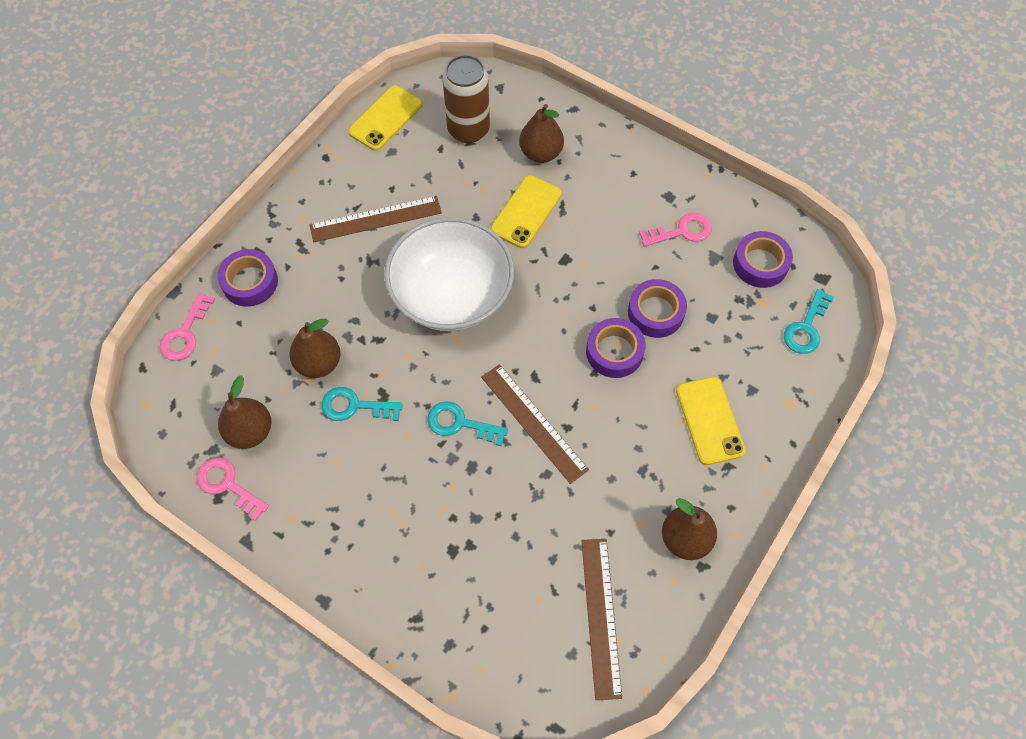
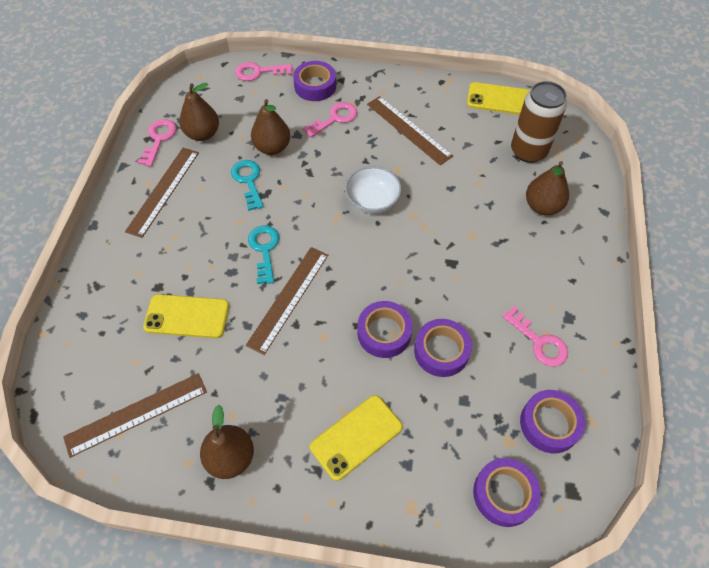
camera: 65 degrees right, 5 degrees down
white bowl [384,217,514,331] -> white bowl [345,166,402,213], size x0.52
yellow phone [490,175,562,248] -> yellow phone moved to [143,294,229,338]
turquoise key [784,289,834,354] -> purple tape [473,458,541,527]
none -> brown ruler [125,148,199,238]
none -> pink key [303,102,357,138]

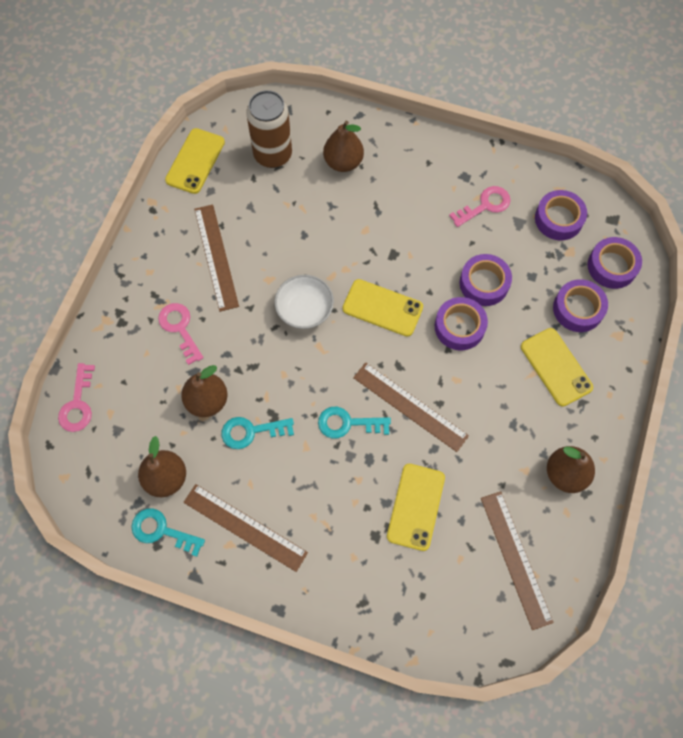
camera: 80 degrees left, 10 degrees up
pink key [137,119,177,167] -> turquoise key [131,508,205,556]
purple tape [293,61,336,101] -> purple tape moved to [553,279,608,332]
brown ruler [367,96,453,165] -> brown ruler turned 75 degrees counterclockwise [194,204,239,312]
none -> yellow phone [343,279,423,337]

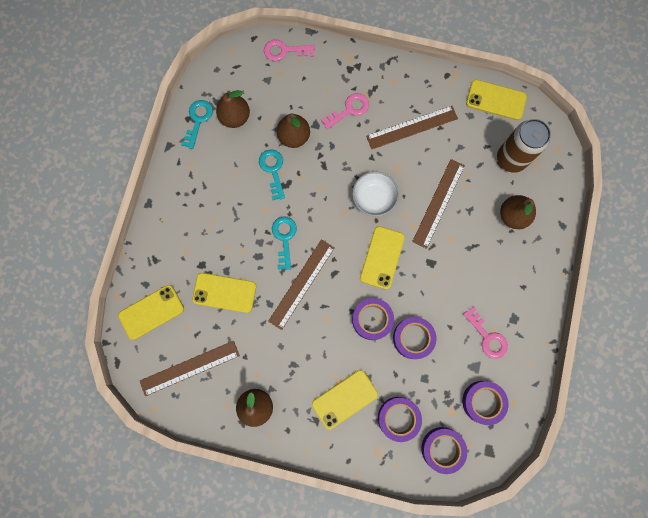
camera: 85 degrees right, 10 degrees up
brown ruler [183,484,308,572] -> brown ruler moved to [412,159,465,249]
none -> yellow phone [118,285,184,340]

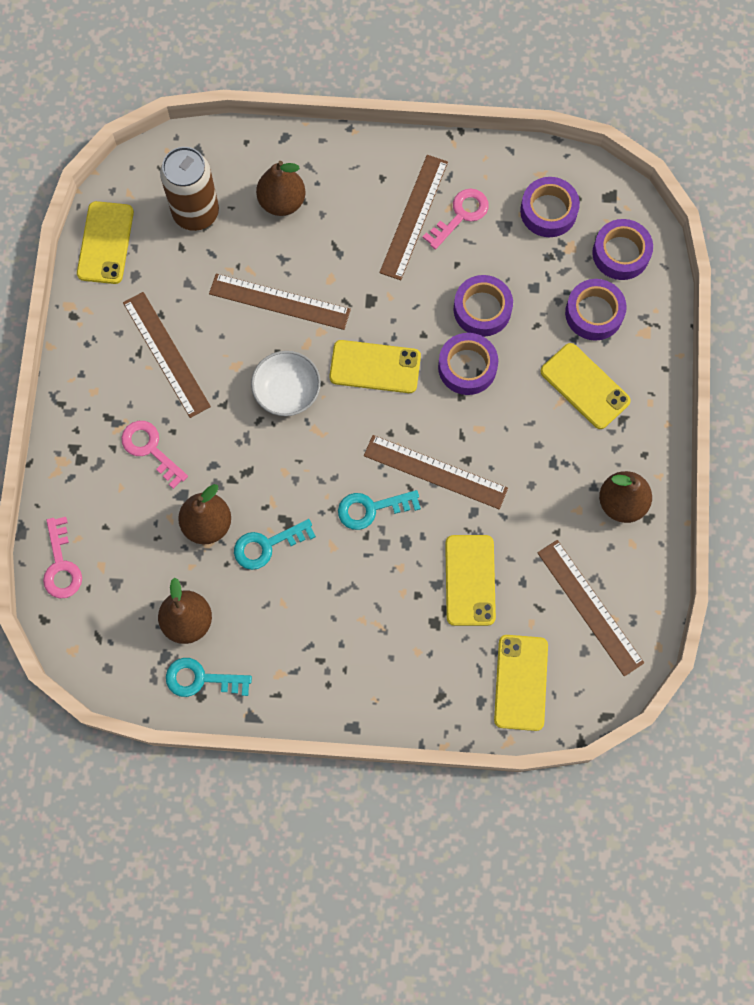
camera: 100 degrees left, 5 degrees down
yellow phone [118,285,184,340] -> yellow phone turned 45 degrees clockwise [494,635,548,731]
none -> brown ruler [379,155,448,280]

